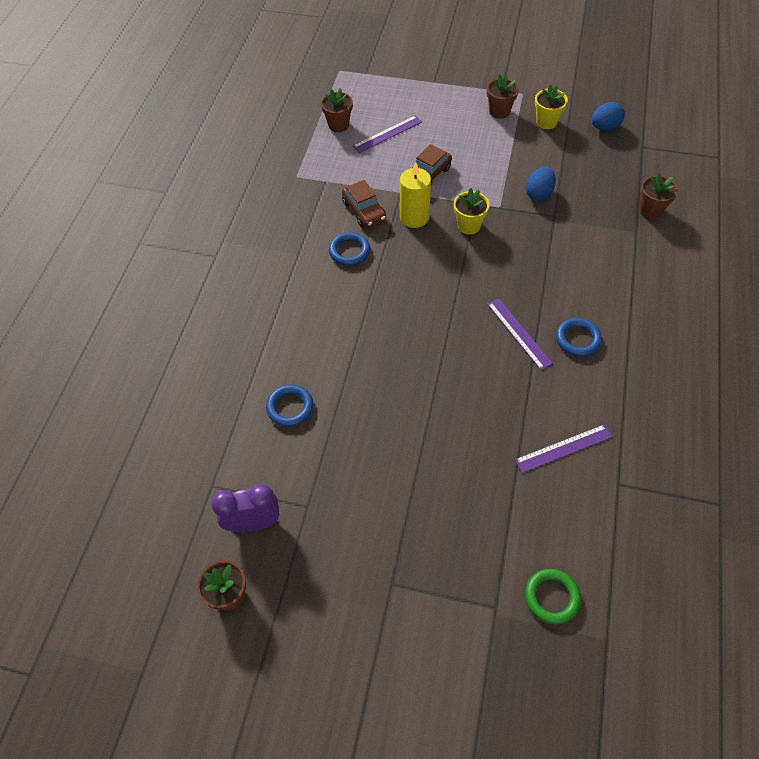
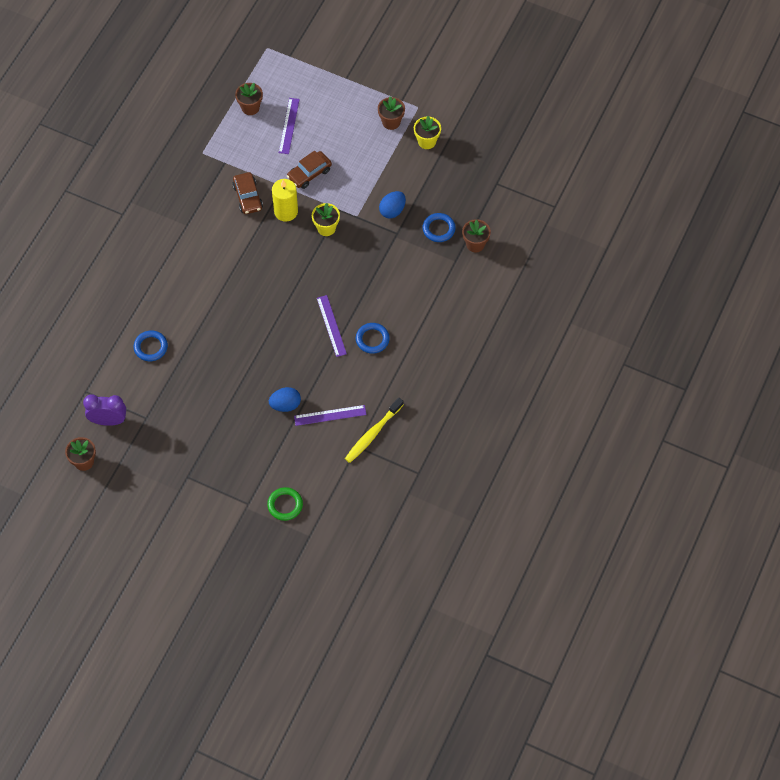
camera: 10 degrees right, 5 degrees up
blue ring [329,232,370,266] -> blue ring moved to [423,213,456,242]
purple ruler [353,115,422,153] -> purple ruler turned 60 degrees counterclockwise [279,98,300,154]
blue egg [591,102,625,131] -> blue egg moved to [269,387,301,412]
none -> yellow toothbrush [345,398,403,463]

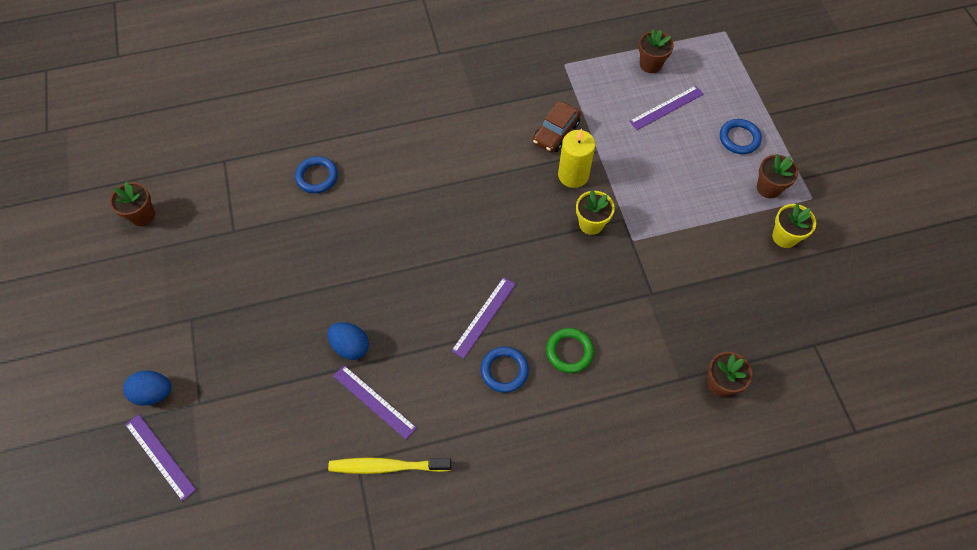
camera: 50 degrees right, 0 degrees up
purple clock [83,394,126,426] -> none
green ring [267,487,303,521] -> green ring moved to [546,328,594,373]
brown car [287,151,332,189] -> none
blue egg [379,191,406,218] -> blue egg moved to [123,371,171,405]
blue ring [423,213,456,242] -> blue ring moved to [720,119,762,154]
none -> purple ruler [125,414,196,501]

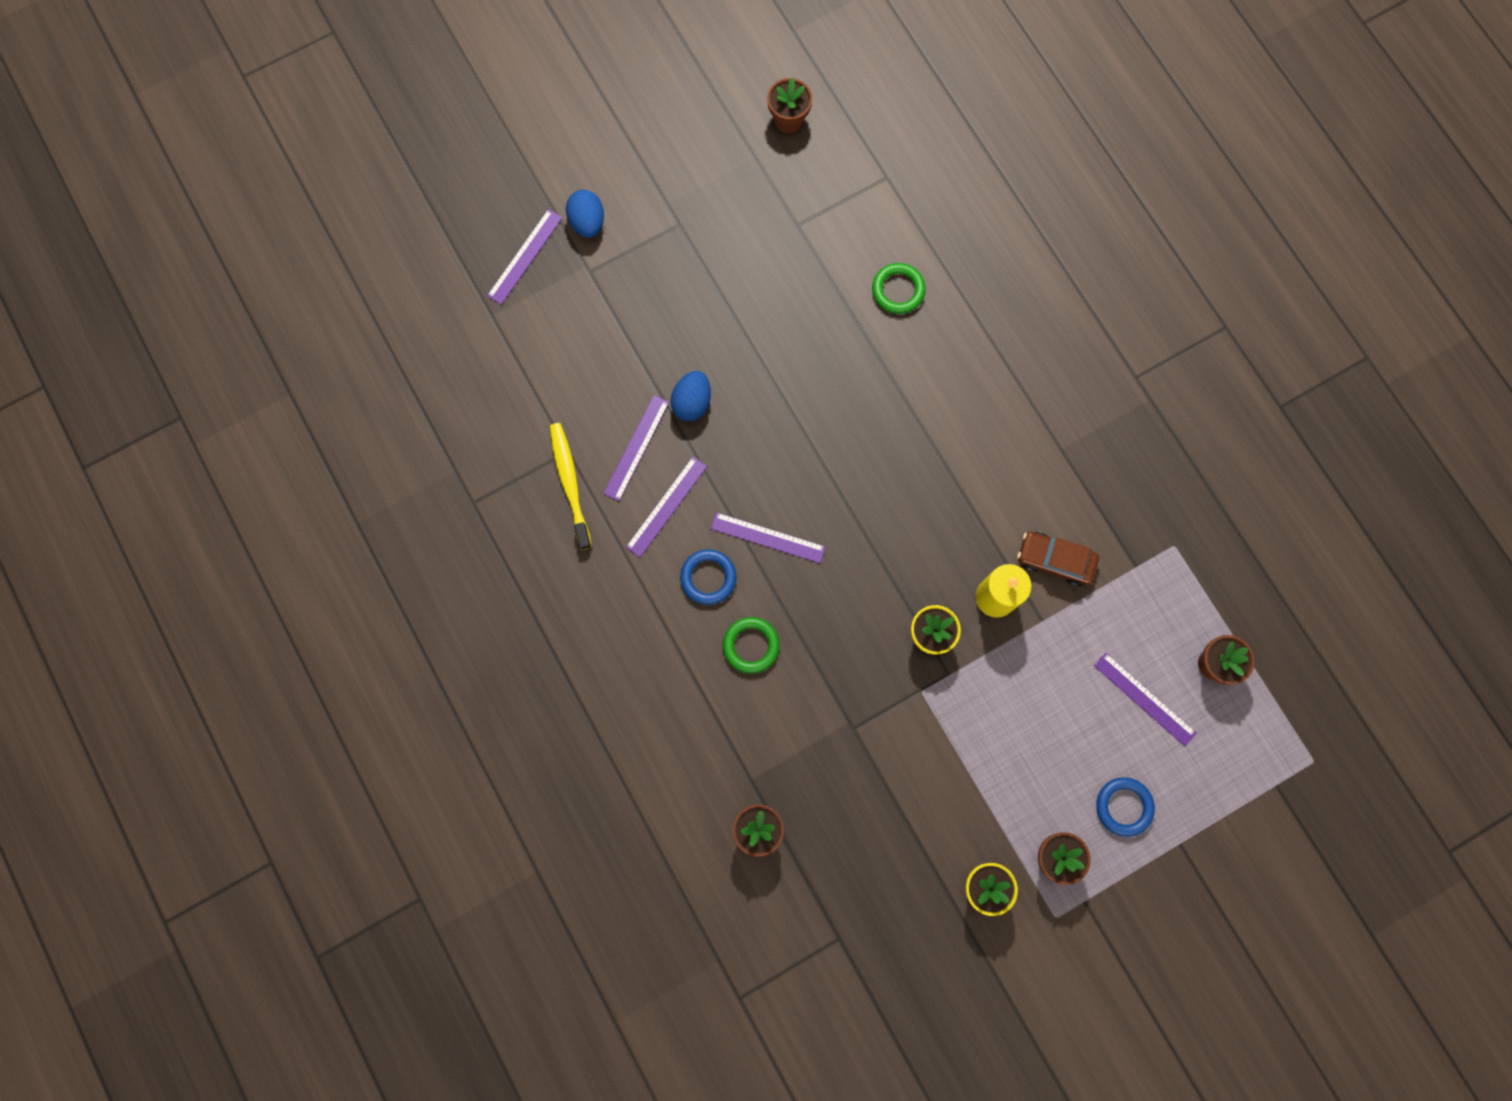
camera: 75 degrees right, 15 degrees up
blue ring [295,156,338,193] -> green ring [872,263,926,314]
none -> purple ruler [626,457,707,557]

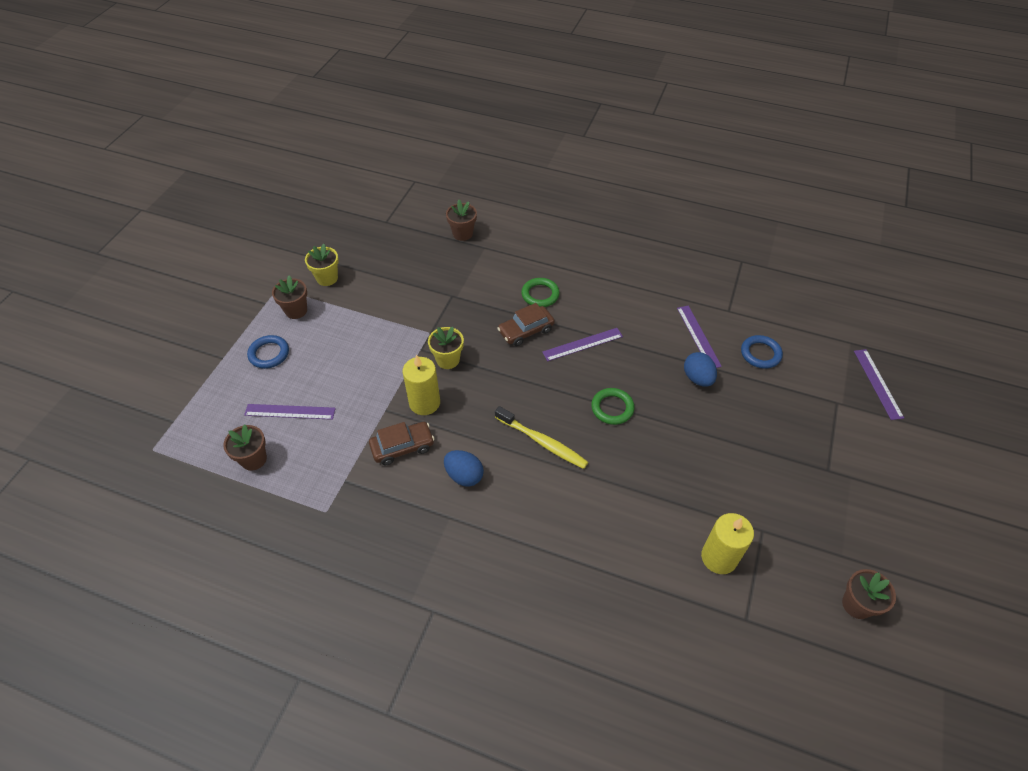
camera: 140 degrees right, 25 degrees down
yellow toothbrush [550,423,592,550] -> yellow toothbrush moved to [495,406,588,469]
blue egg [566,190,604,238] -> blue egg moved to [444,450,484,487]
purple ruler [626,457,707,557] -> none
blue ring [680,549,736,605] -> blue ring moved to [741,335,783,369]
green ring [872,263,926,314] -> green ring moved to [591,388,635,425]
none -> brown car [497,303,555,346]
none -> yellow candle [701,513,754,574]

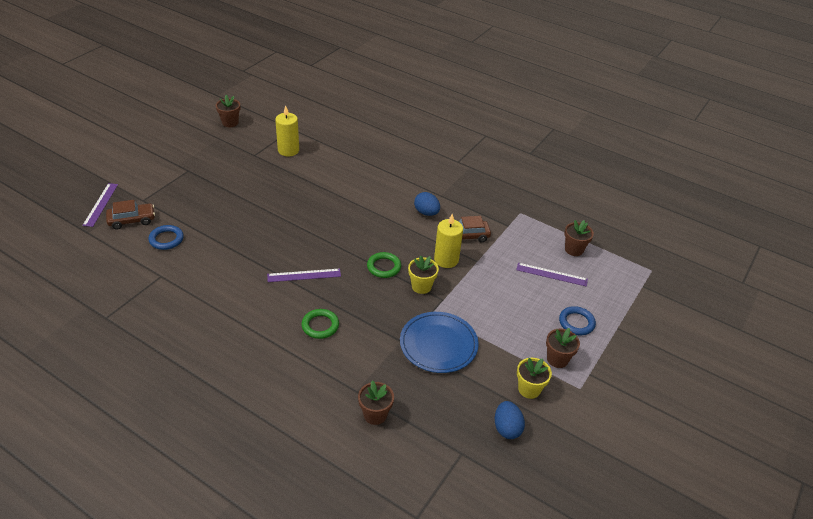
camera: 170 degrees left, 10 degrees down
yellow toothbrush [495,406,588,469] -> none
brown car [497,303,555,346] -> brown car moved to [106,200,155,229]
green ring [591,388,635,425] -> green ring moved to [367,252,401,278]
purple ruler [677,306,722,368] -> none
blue egg [684,352,717,387] -> blue egg moved to [495,401,525,439]
none -> blue plate [400,312,479,373]

